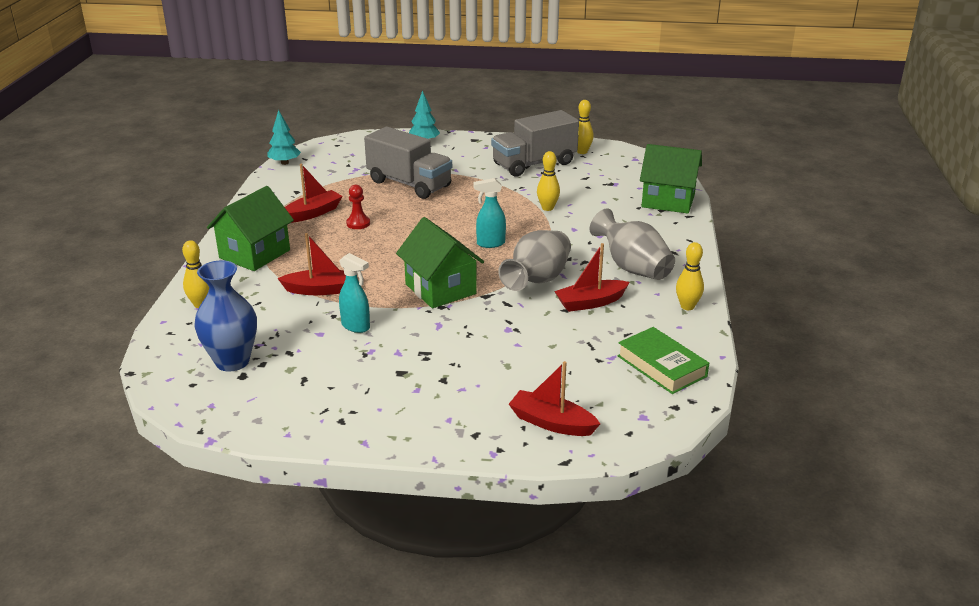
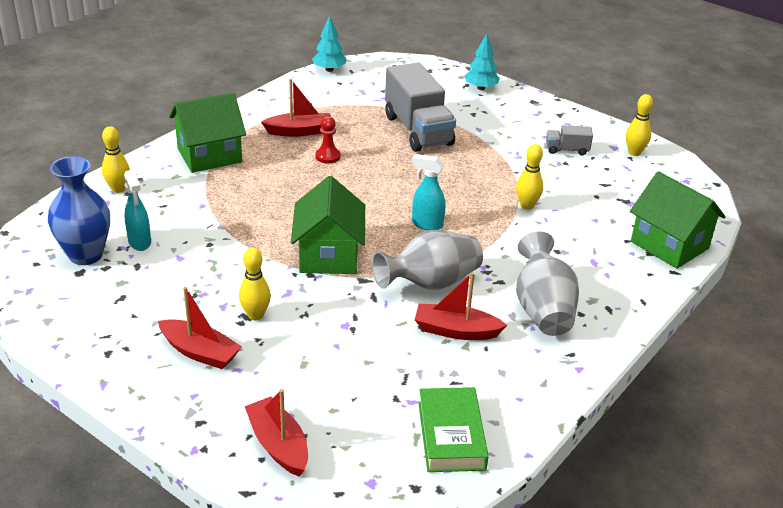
camera: 30 degrees right, 5 degrees up
red boat [277,233,346,295] -> red boat moved to [158,287,242,369]
turquoise spray bottle [339,253,370,333] -> turquoise spray bottle moved to [124,170,151,251]
grey truck [491,110,579,177] -> grey truck [546,125,593,155], size x0.45
yellow bowling pin [676,242,704,310] -> yellow bowling pin moved to [239,248,271,320]

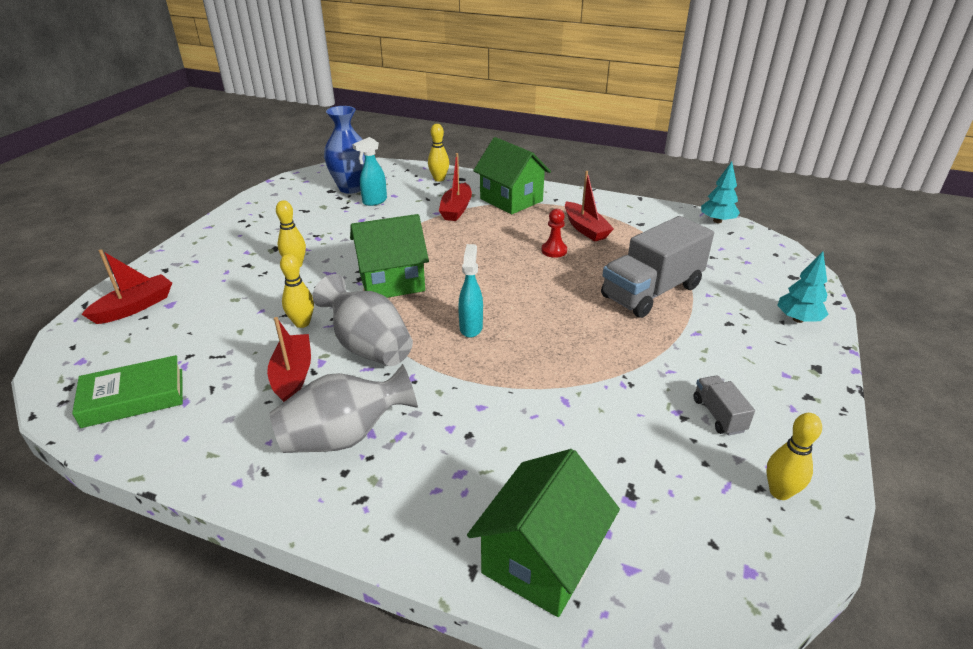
camera: 75 degrees right, 0 degrees up
red boat [158,287,242,369] -> red boat moved to [439,153,472,221]
yellow bowling pin [516,144,543,210] -> yellow bowling pin moved to [280,254,314,328]

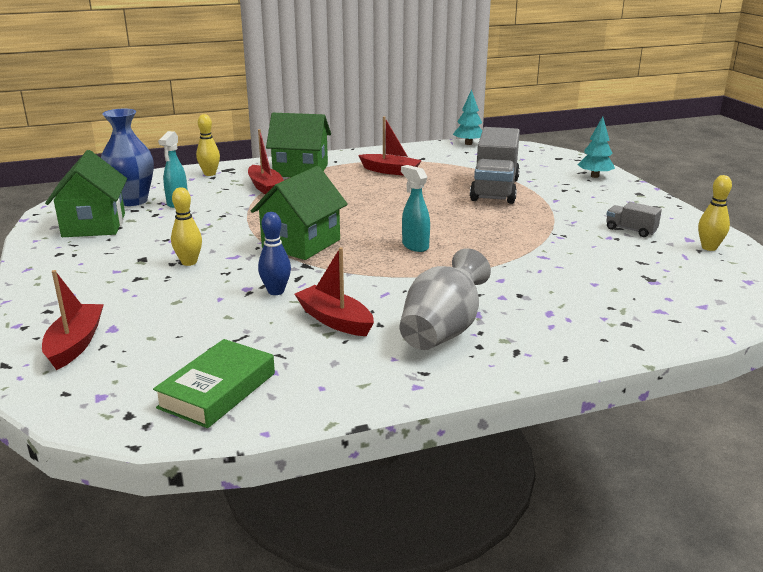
camera: 40 degrees left, 10 degrees down
yellow bowling pin [280,254,314,328] -> blue bowling pin [258,212,291,295]
grey vase [312,274,413,366] -> none
green house [467,449,620,617] -> green house moved to [45,150,127,237]
red pawn [542,209,567,258] -> none

